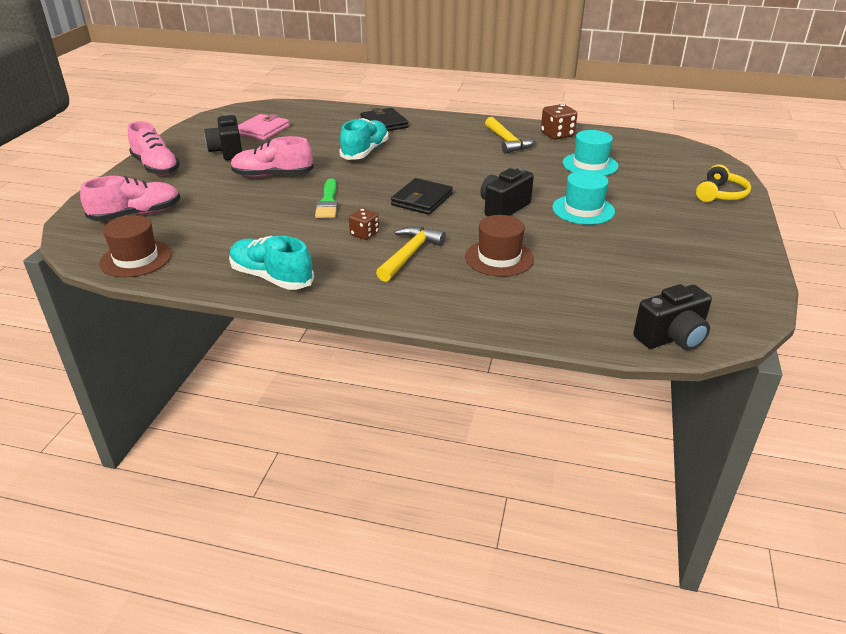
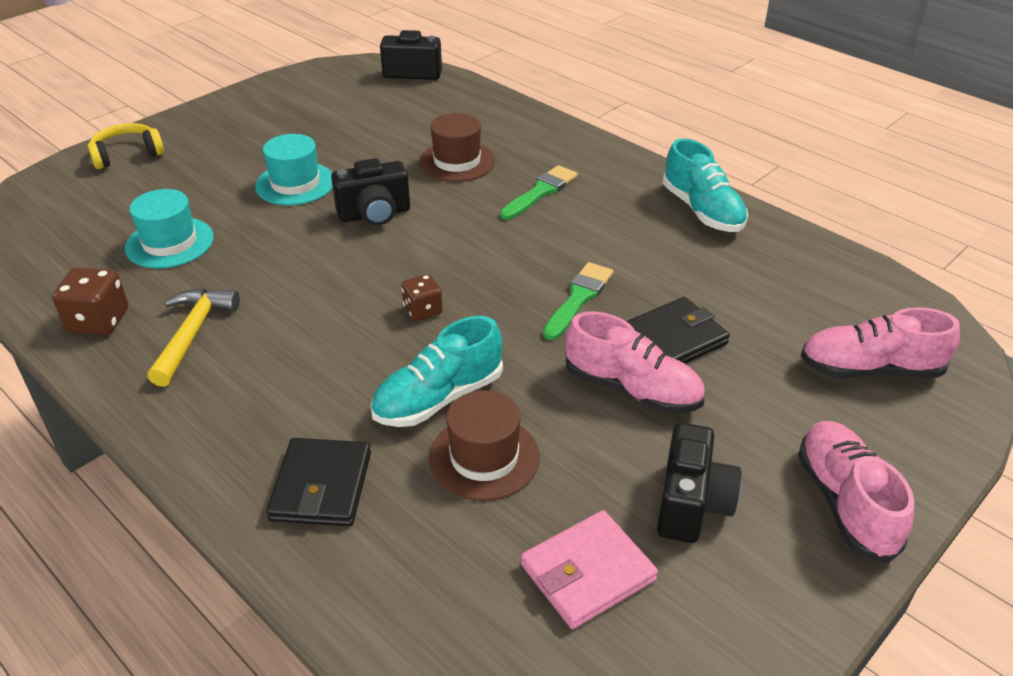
camera: 150 degrees left, 5 degrees up
brown hat [99,216,172,277] -> brown hat moved to [429,390,540,501]
brown dice [349,208,379,240] -> brown dice moved to [401,274,443,321]
yellow hammer [376,226,446,282] -> green brush [500,165,578,220]
black wallet [391,178,453,215] -> black wallet moved to [626,297,730,364]

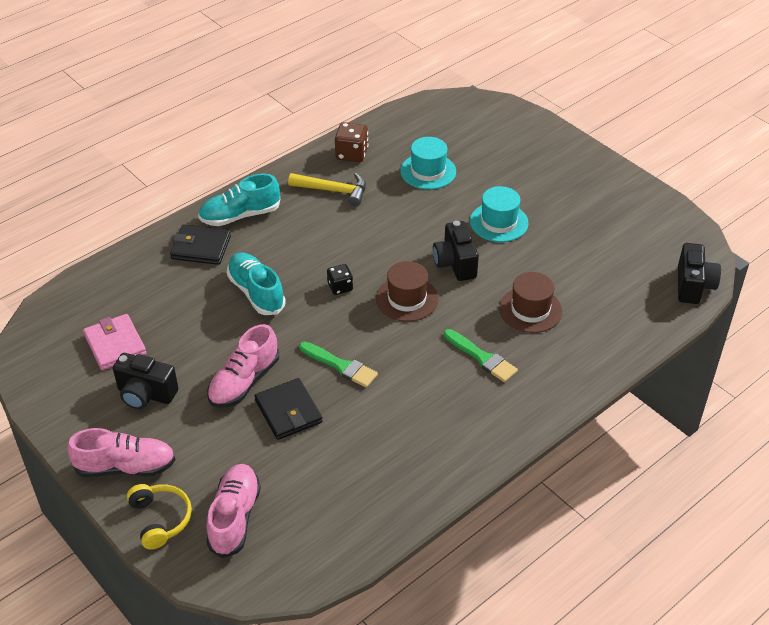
camera: 95 degrees right, 5 degrees up
yellow headphones [88,123,164,169] -> yellow headphones moved to [127,484,192,550]
brown dice [401,274,443,321] -> black dice [327,264,353,295]
brown hat [429,390,540,501] -> brown hat moved to [376,261,438,322]
turquoise shoe [663,138,748,232] -> turquoise shoe moved to [198,174,280,226]

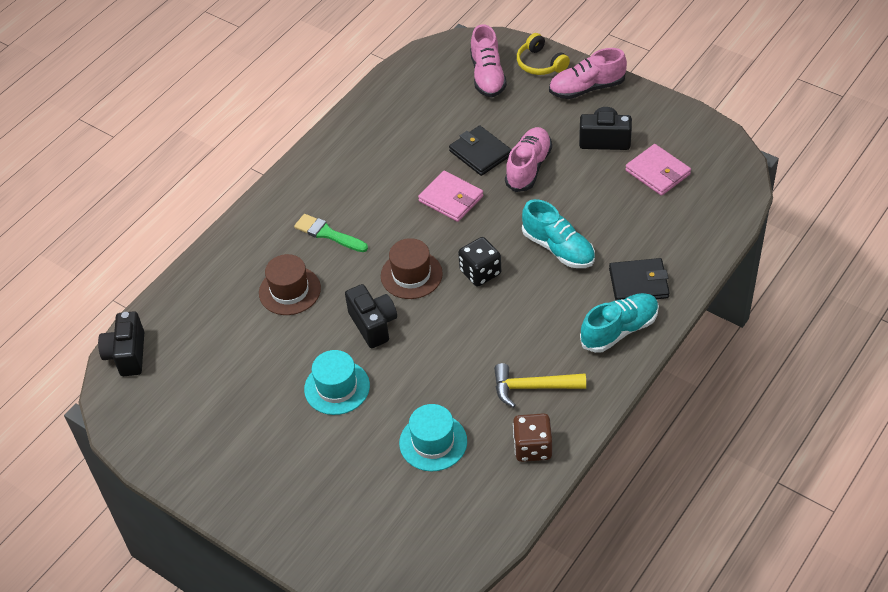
camera: 170 degrees right, 5 degrees up
green brush [299,342,378,388] -> pink wallet [418,171,483,222]
black dice [327,264,353,295] -> black dice [458,237,501,287], size x1.52

